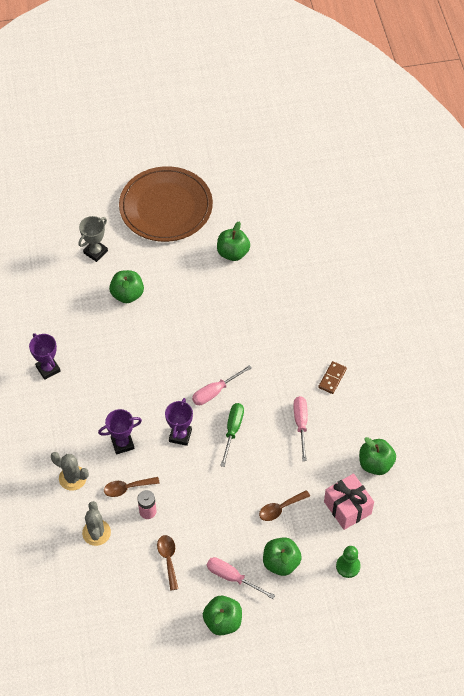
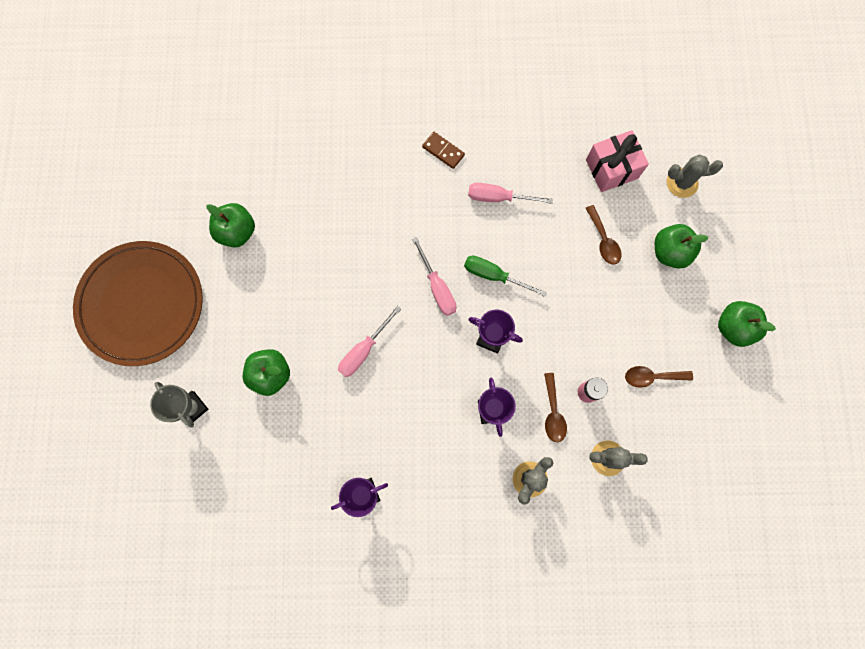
camera: 80 degrees left, 20 degrees up
pink screwdriver [207,557,275,599] -> pink screwdriver moved to [338,306,401,377]
green pawn [336,546,361,578] -> grey cactus [667,154,723,198]
green apple [359,437,396,475] -> none

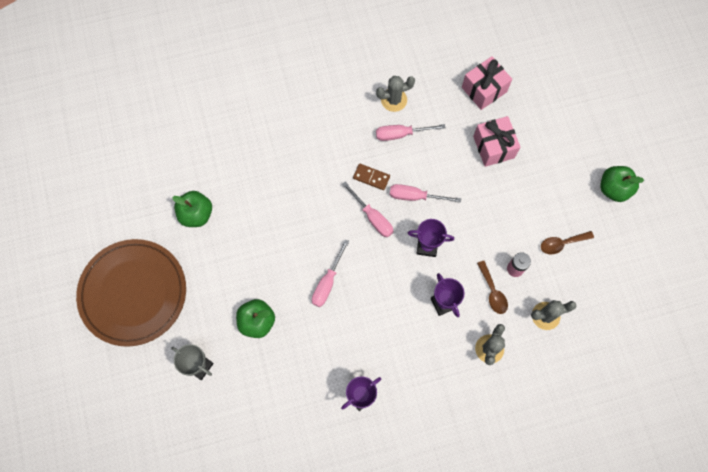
camera: 15 degrees left, 5 degrees down
brown domino [422,132,465,169] -> brown domino moved to [353,163,390,190]
green screwdriver [464,256,547,297] -> pink screwdriver [390,184,461,203]
brown spoon [586,205,622,265] -> pink gift [473,116,520,167]
green apple [655,224,708,269] -> none
grey cactus [667,154,723,198] -> grey cactus moved to [376,76,415,112]

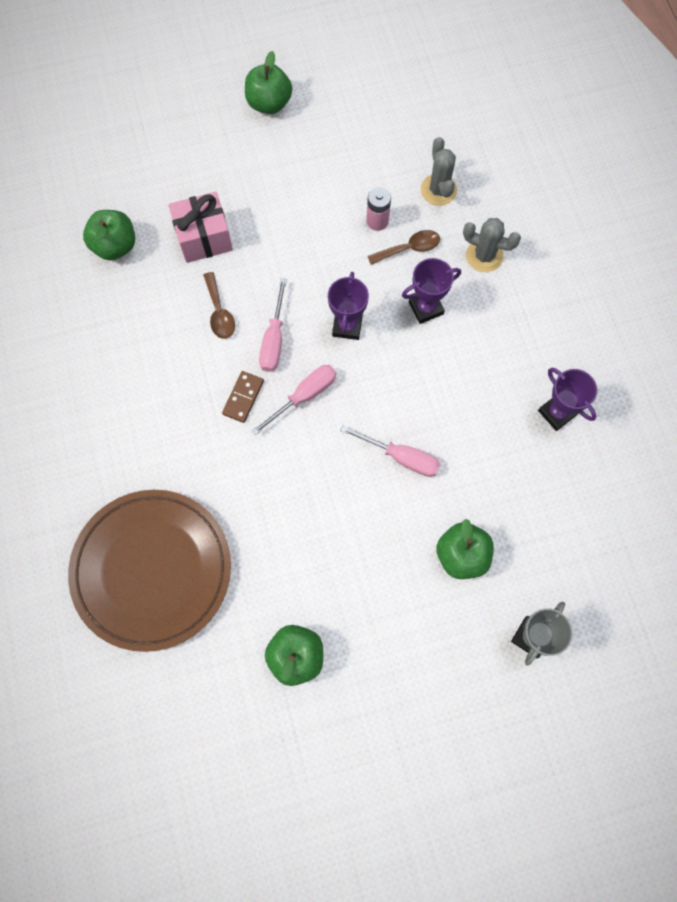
camera: 90 degrees left, 0 degrees up
brown plate [76,239,186,347] -> brown plate moved to [68,490,231,652]
grey cactus [376,76,415,112] -> none
pink screwdriver [376,124,445,141] -> none
pink gift [462,56,512,110] -> green apple [83,210,135,260]
brown spoon [541,231,594,254] -> brown spoon moved to [203,272,235,339]

